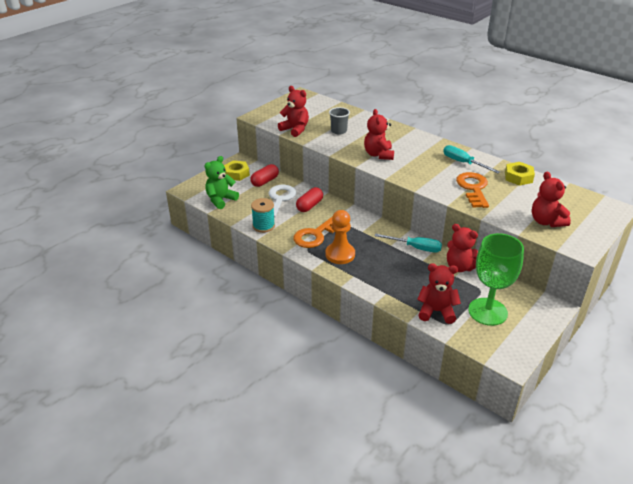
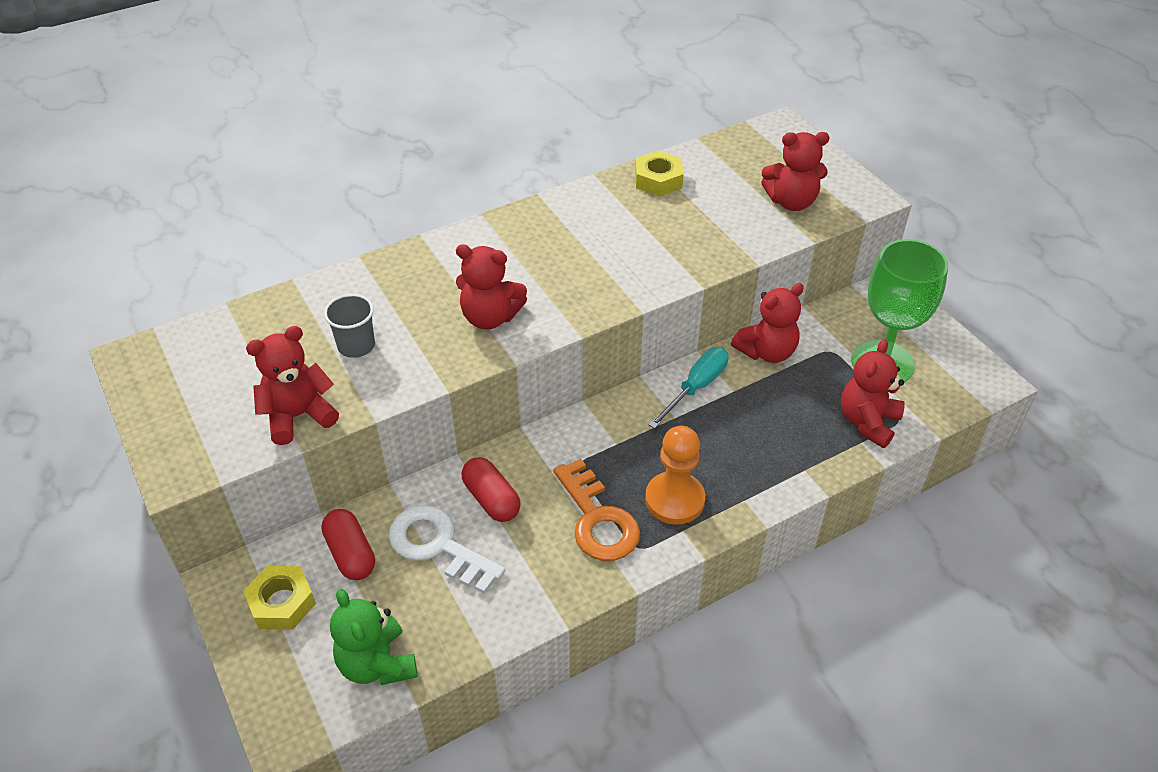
camera: 70 degrees left, 10 degrees up
turquoise spool [251,198,275,233] -> none
turquoise screwdriver [443,145,500,173] -> none
orange key [456,172,489,208] -> none

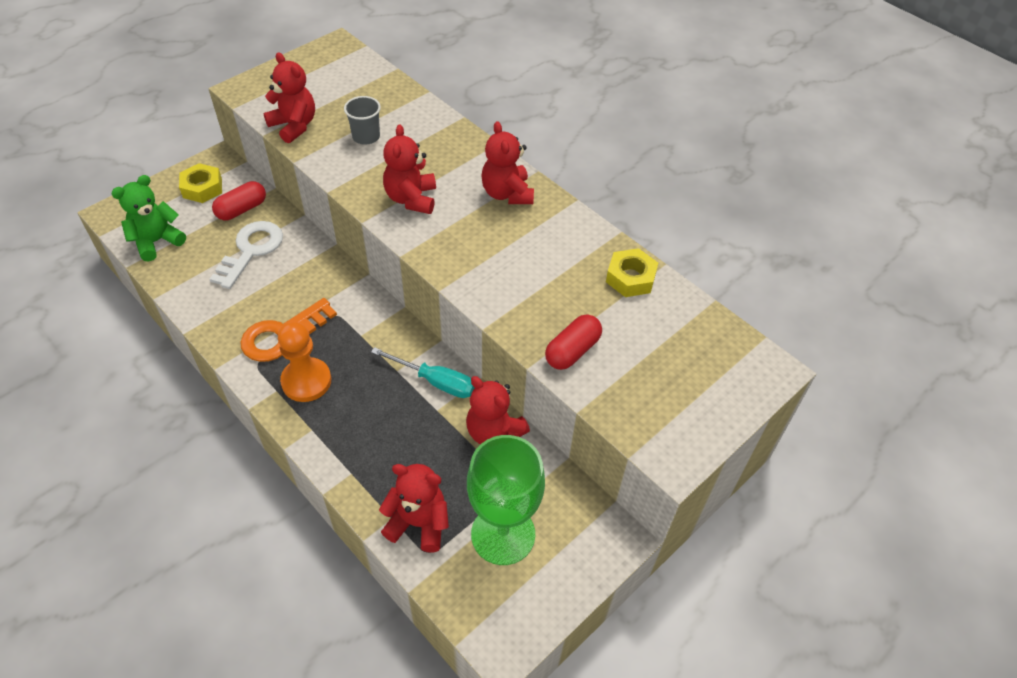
camera: 75 degrees right, 5 degrees up
red capsule [462,457,521,522] -> red capsule moved to [545,314,602,370]
red teddy bear [761,132,830,211] -> red teddy bear moved to [481,121,534,204]

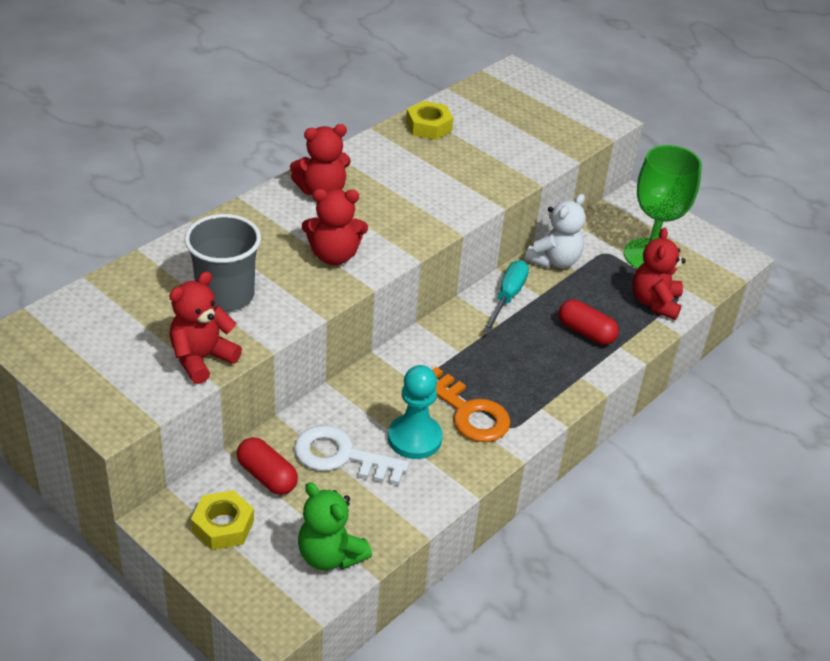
camera: 95 degrees left, 10 degrees down
orange pawn [278,322,331,402] -> none
grey cup [344,96,381,145] -> grey cup [184,214,261,311], size x1.66
red teddy bear [466,376,530,444] -> white teddy bear [525,194,586,268]
red capsule [545,314,602,370] -> red capsule moved to [559,300,619,345]
none -> turquoise pawn [388,365,443,459]

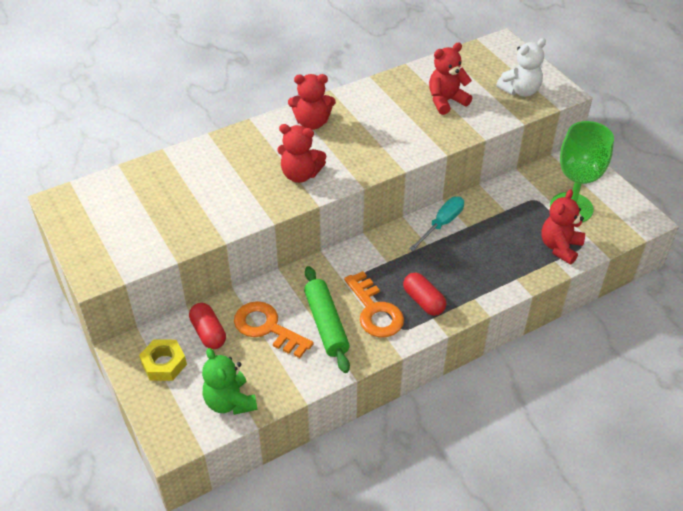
camera: 20 degrees right, 5 degrees up
red teddy bear [169,272,242,384] -> red teddy bear moved to [429,42,472,115]
grey cup [184,214,261,311] -> none
white key [294,425,409,485] -> orange key [234,301,314,358]
turquoise pawn [388,365,443,459] -> green rolling pin [304,266,350,373]
yellow nut [406,101,453,140] -> none
white teddy bear [525,194,586,268] -> white teddy bear moved to [496,38,546,97]
red capsule [559,300,619,345] -> red capsule moved to [403,273,446,316]

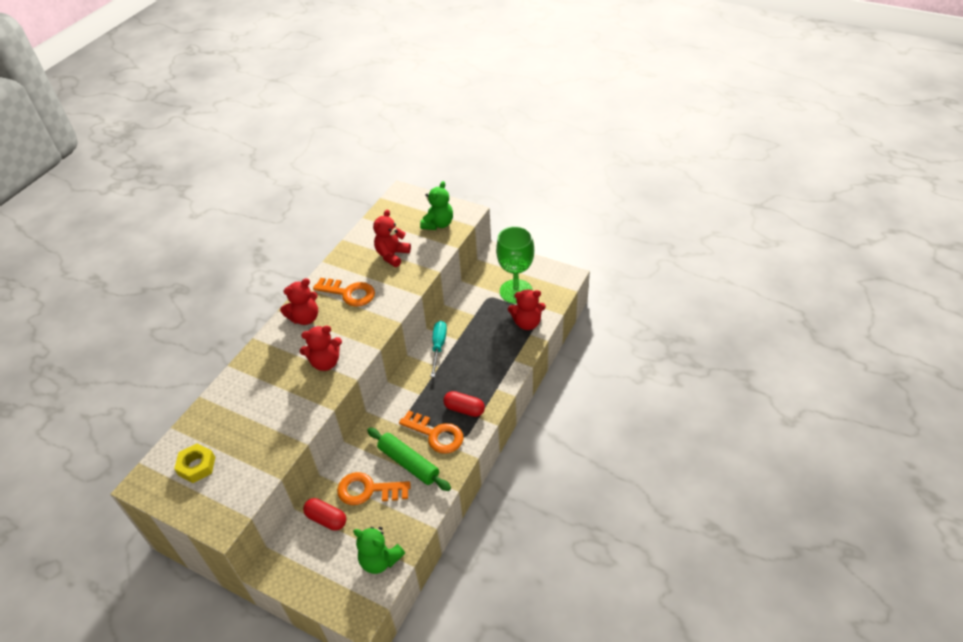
camera: 30 degrees left, 0 degrees up
yellow nut [139,339,187,381] -> yellow nut moved to [174,443,215,483]
white teddy bear [496,38,546,97] -> green teddy bear [420,181,453,230]
red teddy bear [541,189,585,265] -> red teddy bear turned 90 degrees counterclockwise [508,290,546,330]
none -> orange key [313,278,375,307]

